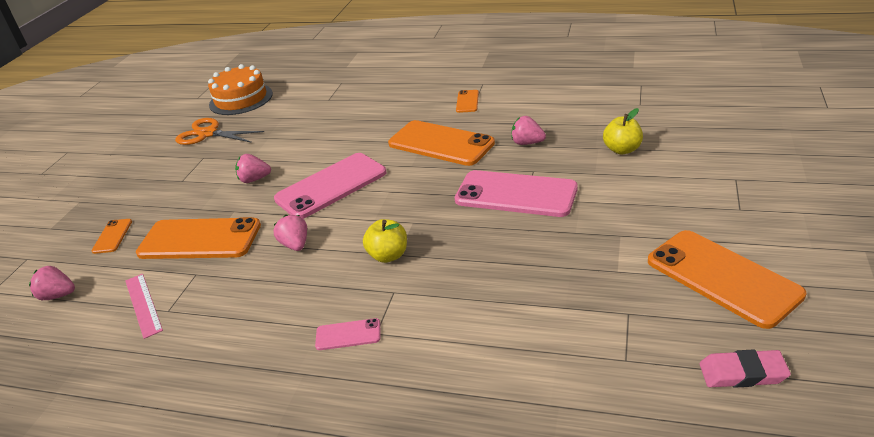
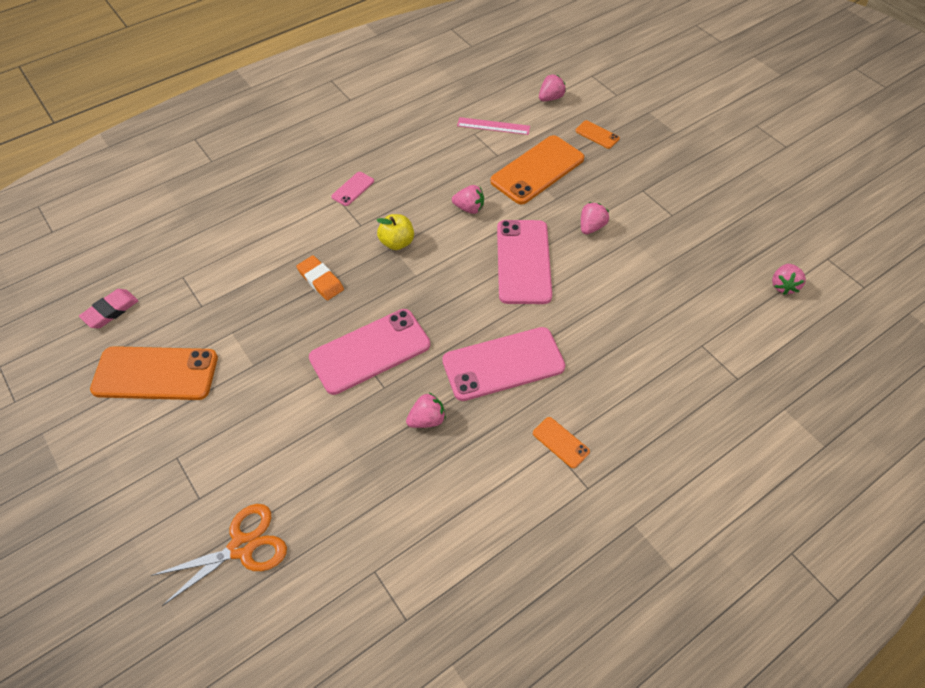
camera: 125 degrees right, 20 degrees up
orange scissors [175,118,264,145] -> orange scissors moved to [151,504,287,606]
orange cake [208,64,273,115] -> pink strawberry [772,264,806,295]
orange phone [388,120,495,166] -> pink phone [442,327,566,401]
yellow apple [603,108,643,154] -> none
none -> orange eraser [296,255,344,300]

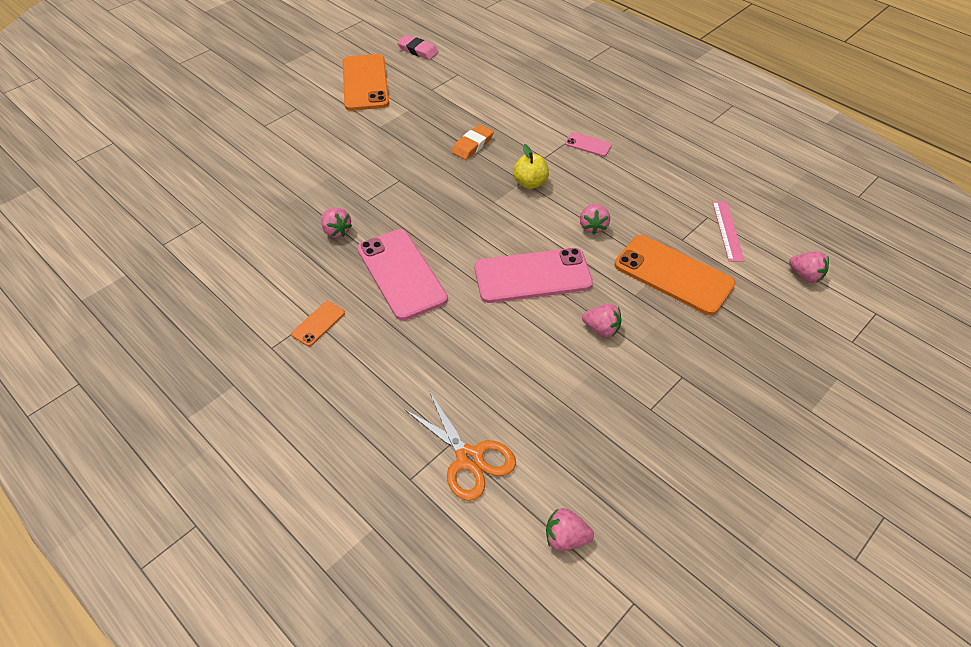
camera: 80 degrees right, 5 degrees down
orange scissors [151,504,287,606] -> orange scissors moved to [404,391,516,501]
pink phone [309,309,430,395] -> none
orange phone [575,120,620,149] -> none

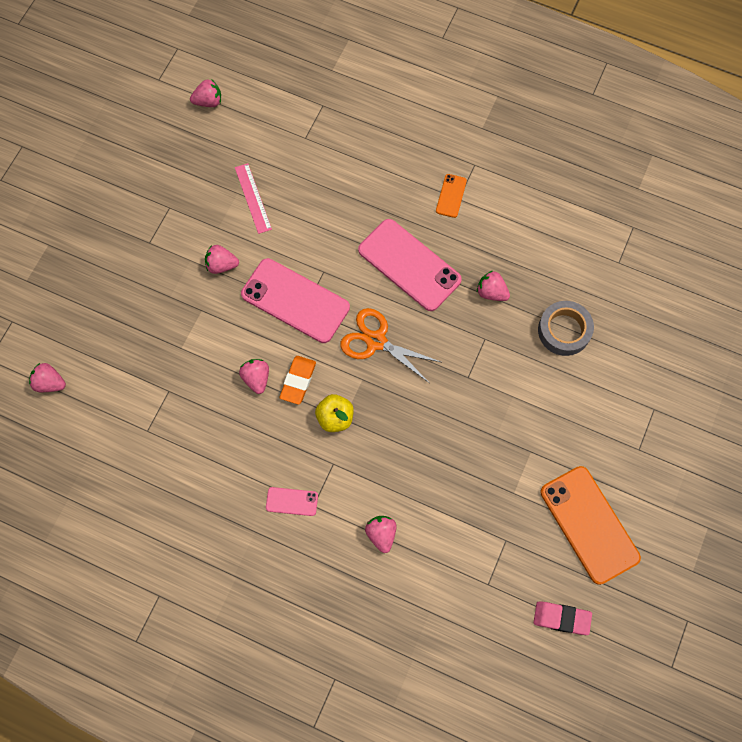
camera: 160 degrees right, 20 degrees up
orange scissors [404,391,516,501] -> orange scissors moved to [340,308,441,383]
orange eraser [452,124,494,160] -> orange eraser moved to [279,356,316,405]
pink phone [475,248,593,303] -> pink phone turned 60 degrees clockwise [241,258,350,343]
orange phone [614,235,736,315] -> none
pink ruler [712,202,744,262] -> pink ruler moved to [235,163,272,234]
none -> pink strawberry [365,516,396,553]
none -> grey tape [538,301,594,356]

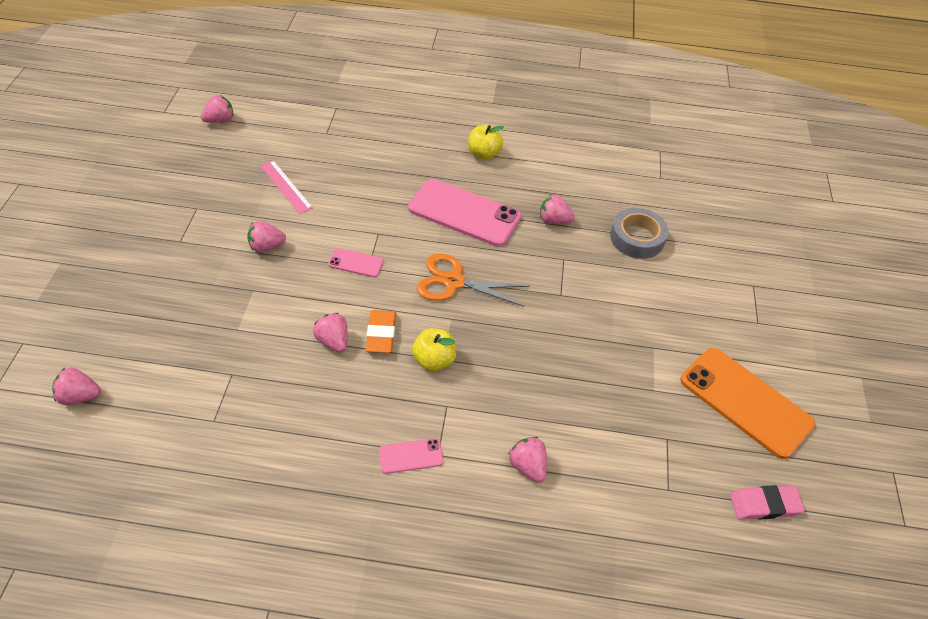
camera: 20 degrees left, 20 degrees down
pink phone [241,258,350,343] -> pink phone [328,248,384,277], size x0.46
orange phone [436,174,467,218] -> yellow apple [468,125,504,160]

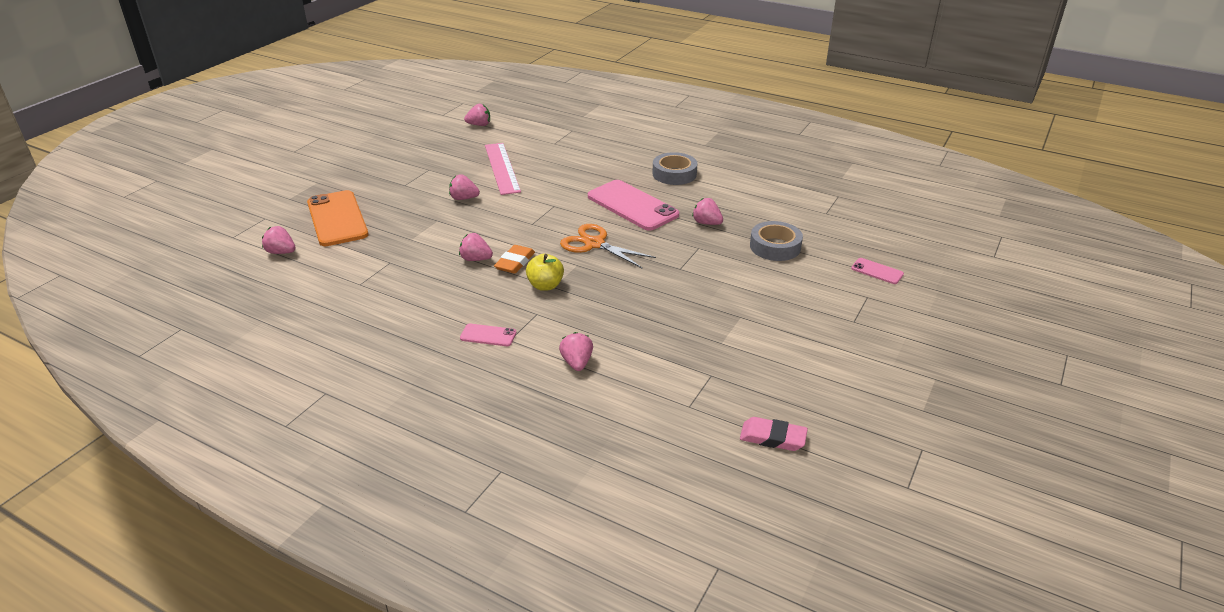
camera: 25 degrees right, 15 degrees down
pink ruler [260,160,313,214] -> pink ruler [485,143,521,195], size x1.58
pink strawberry [313,313,348,352] -> pink strawberry turned 60 degrees counterclockwise [459,233,493,261]
pink phone [328,248,384,277] -> pink phone moved to [851,258,904,284]
yellow apple [468,125,504,160] -> grey tape [652,152,697,185]
orange phone [680,348,815,459] -> orange phone moved to [307,190,368,246]

